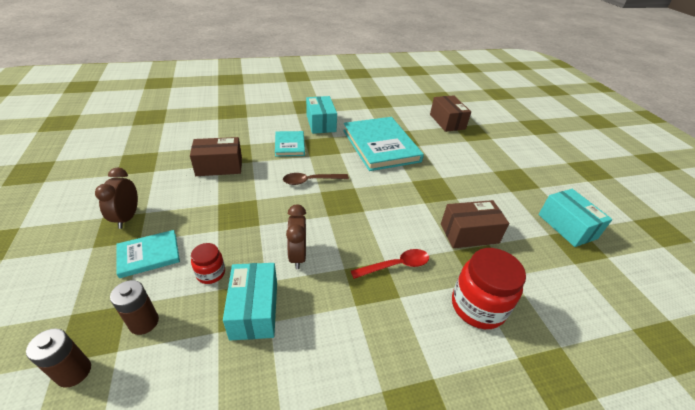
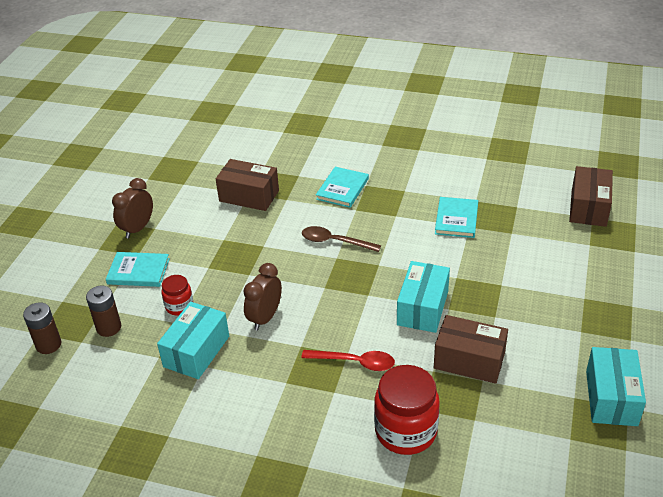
camera: 35 degrees right, 0 degrees up
turquoise box [306,96,337,134] -> turquoise box moved to [397,261,450,333]
turquoise book [343,117,424,171] -> turquoise book [435,197,478,238], size x0.51

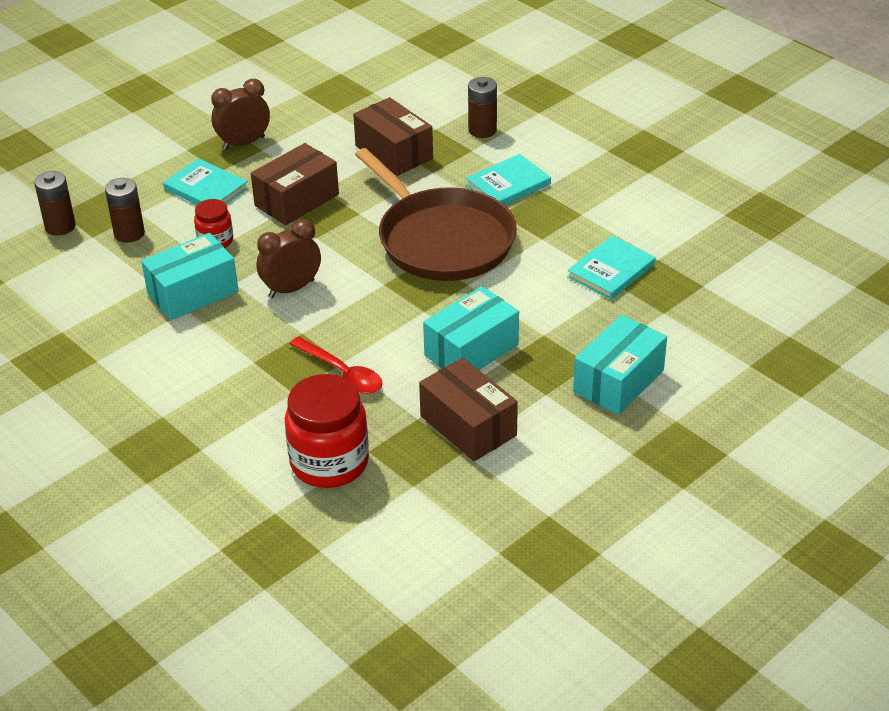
camera: 30 degrees right, 0 degrees up
brown spoon [302,226,381,252] -> brown pan [355,148,517,281]
brown box [569,166,613,227] -> brown box moved to [251,143,339,225]
turquoise box [586,347,646,426] -> turquoise box moved to [573,315,667,415]
none -> brown battery [468,77,497,138]

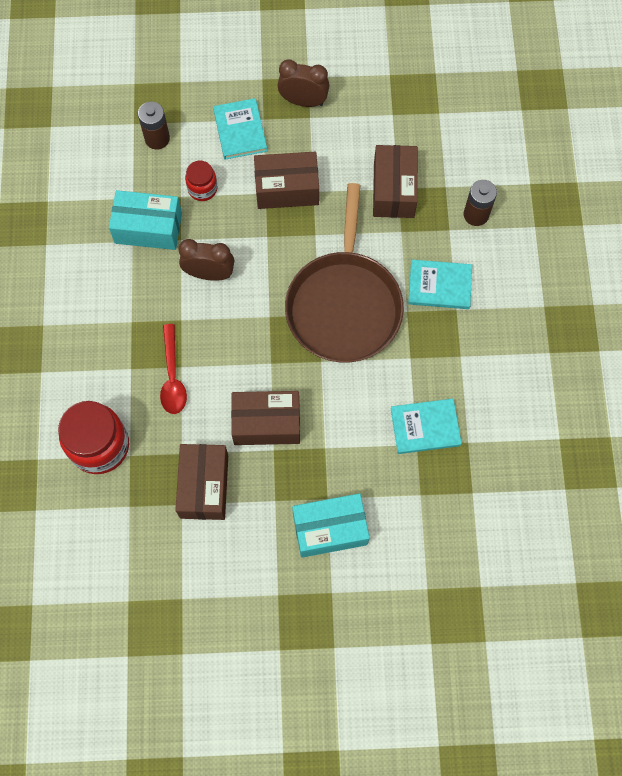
camera: 40 degrees right, 30 degrees up
brown battery [34,171,76,236] -> none
turquoise box [423,286,519,370] -> brown box [231,391,300,445]

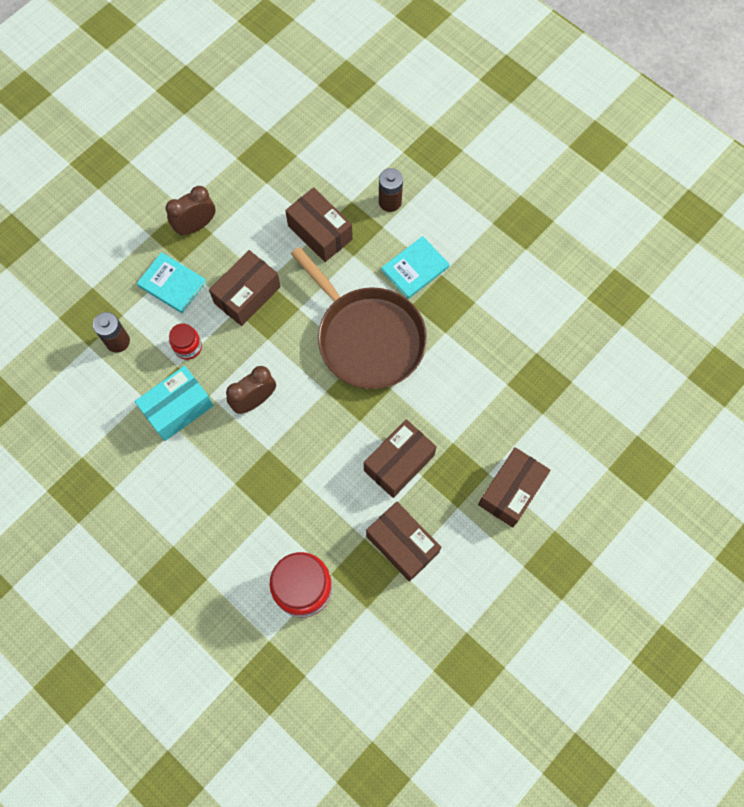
camera: 45 degrees left, 0 degrees up
red spoon [160,324,187,414] -> none
turquoise box [292,493,370,558] -> brown box [478,447,551,528]
turquoise book [391,399,462,454] -> none

